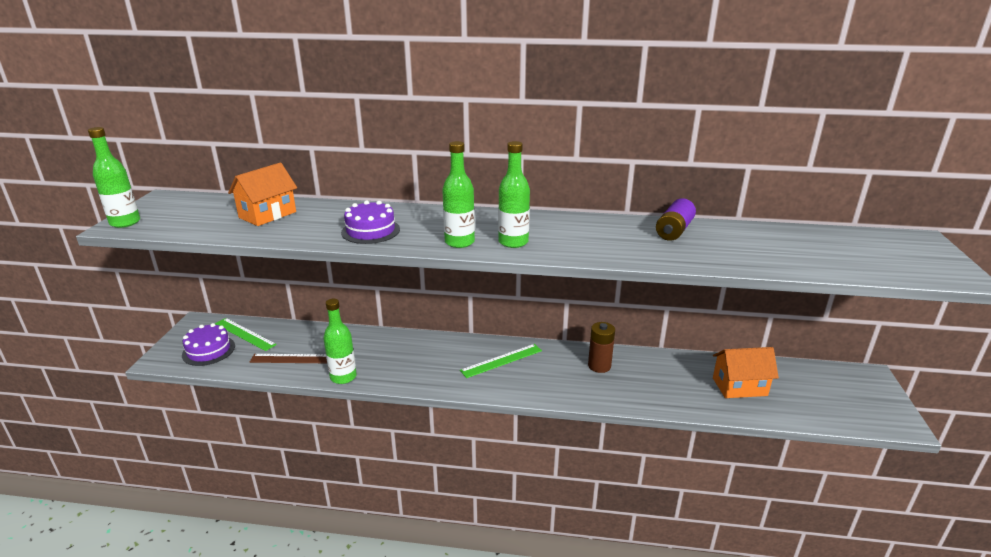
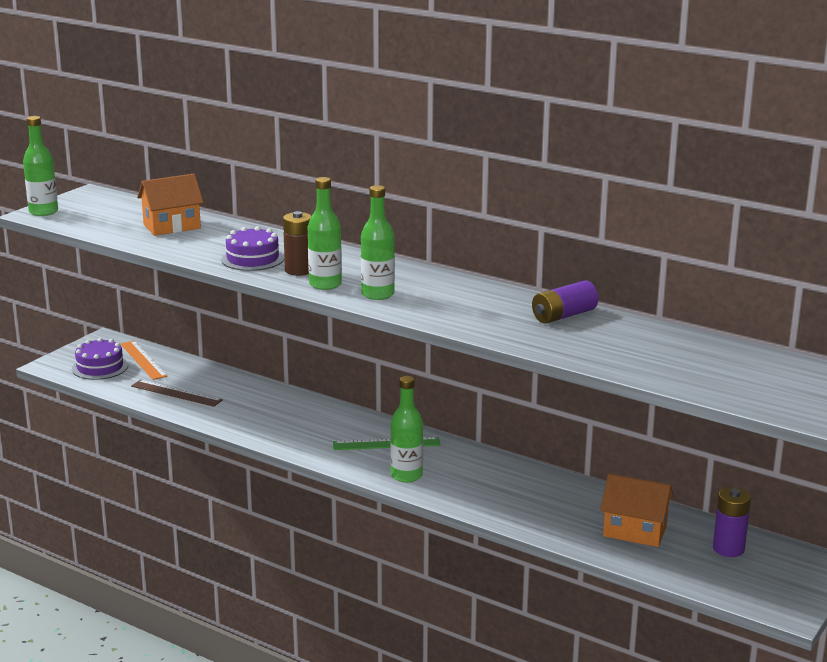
camera: 25 degrees right, 5 degrees down
green ruler [215,318,277,351] -> orange ruler [120,341,167,380]
green bottle [323,299,357,384] -> green bottle moved to [390,376,423,483]
brown battery [588,322,615,373] -> brown battery moved to [283,211,311,276]
none -> purple battery [713,487,751,557]

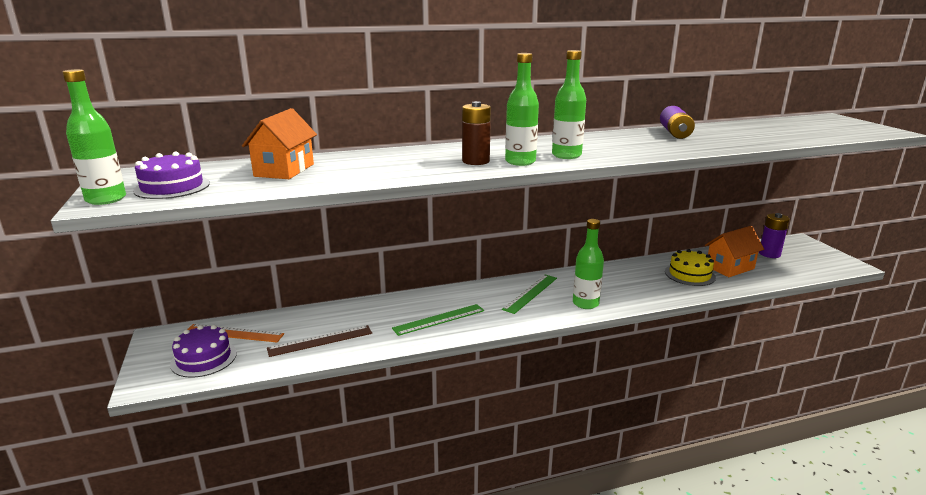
camera: 50 degrees left, 0 degrees up
purple cake [221,226,284,271] -> purple cake moved to [133,152,210,199]
none -> green ruler [392,304,484,336]
none -> yellow cake [665,249,716,286]

